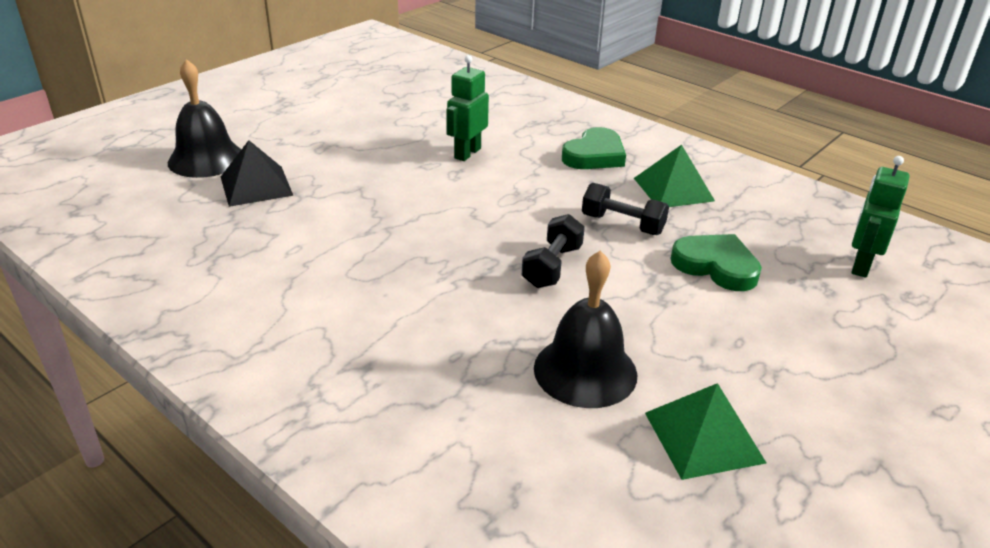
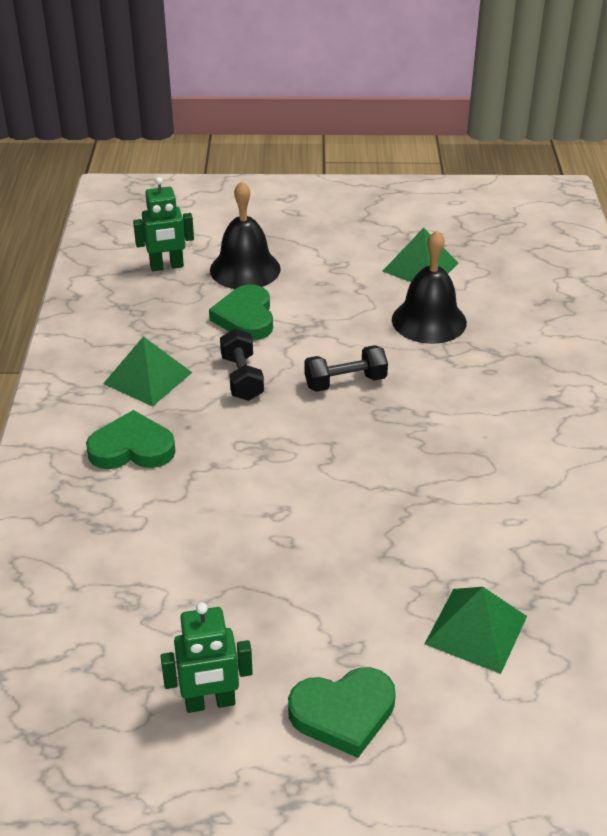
camera: 130 degrees left, 5 degrees up
black bell [168,59,241,178] -> black bell moved to [210,181,281,289]
black pyramid [221,140,293,207] -> green pyramid [425,587,527,674]
green robot [446,55,489,161] -> green robot moved to [161,602,253,713]
none -> green heart [288,667,396,758]

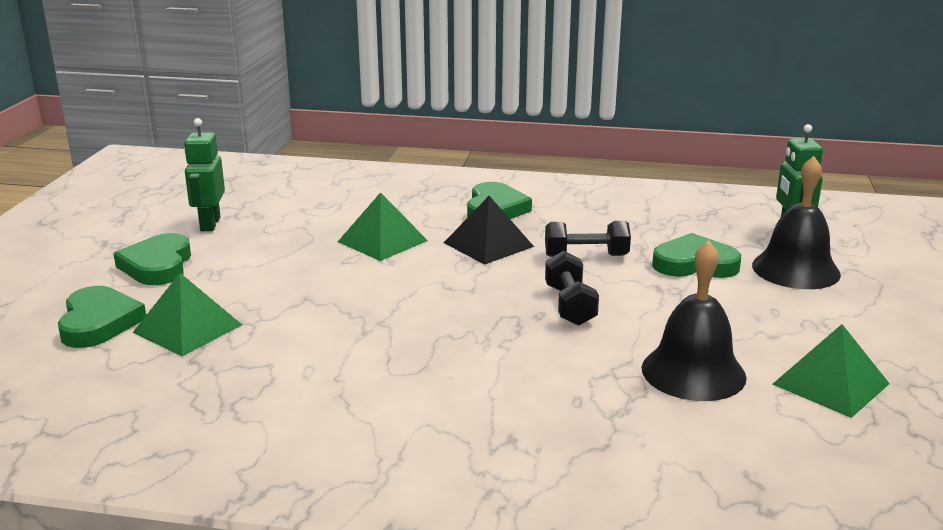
camera: 100 degrees right, 15 degrees down
green pyramid [103,336,192,407] -> green pyramid moved to [338,192,428,261]
none -> green heart [58,286,146,348]
none -> black pyramid [444,196,534,265]

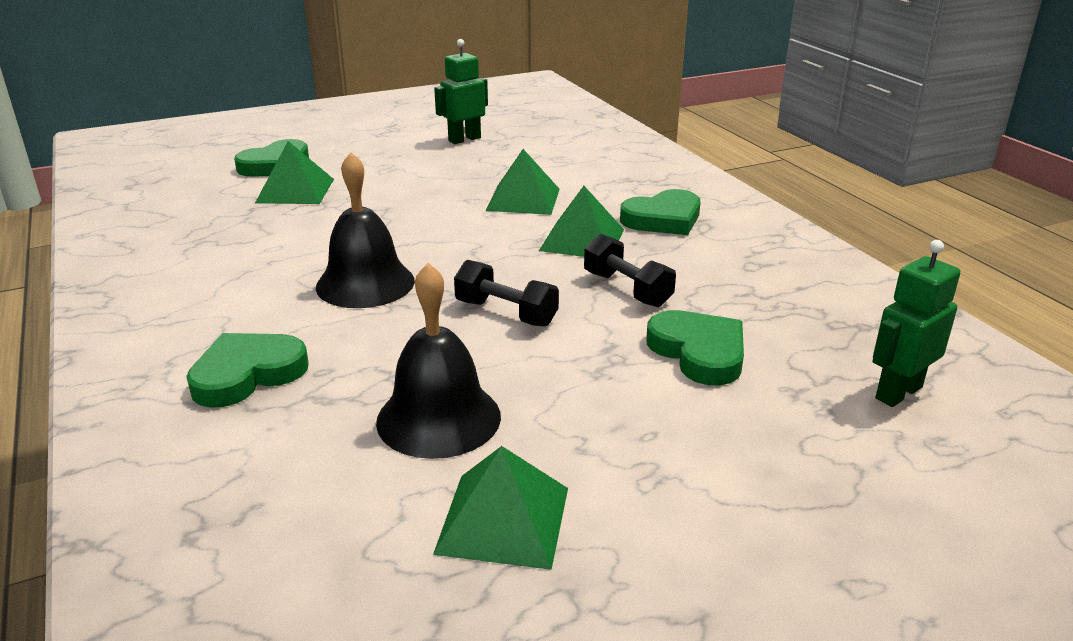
camera: 55 degrees right, 5 degrees up
green heart [113,233,191,285] -> green heart moved to [186,333,309,408]
black pyramid [444,196,534,265] -> green pyramid [539,186,624,257]
black dumbbell [545,251,599,326] -> black dumbbell turned 75 degrees clockwise [454,260,559,327]
black bell [752,156,841,289] -> black bell moved to [316,152,415,308]

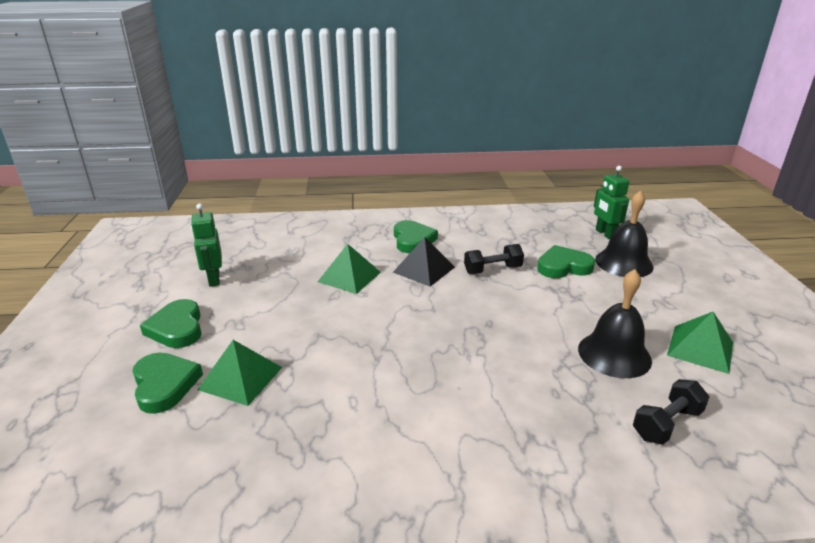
camera: 70 degrees left, 0 degrees up
green heart [186,333,309,408] -> green heart moved to [140,299,202,348]
black bell [316,152,415,308] -> black bell moved to [595,190,654,277]
black dumbbell [454,260,559,327] -> black dumbbell moved to [633,379,709,445]
green pyramid [539,186,624,257] -> black pyramid [393,237,455,286]

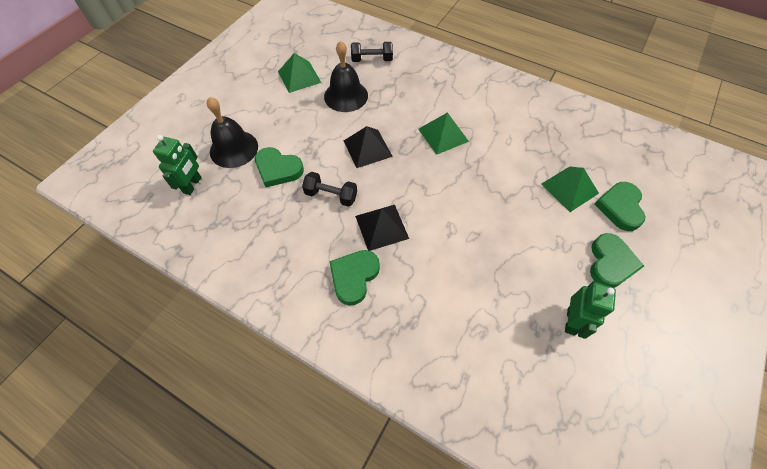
camera: 145 degrees left, 30 degrees up
green pyramid [318,244,381,294] -> green pyramid moved to [418,112,469,155]
none -> black pyramid [344,126,393,168]

